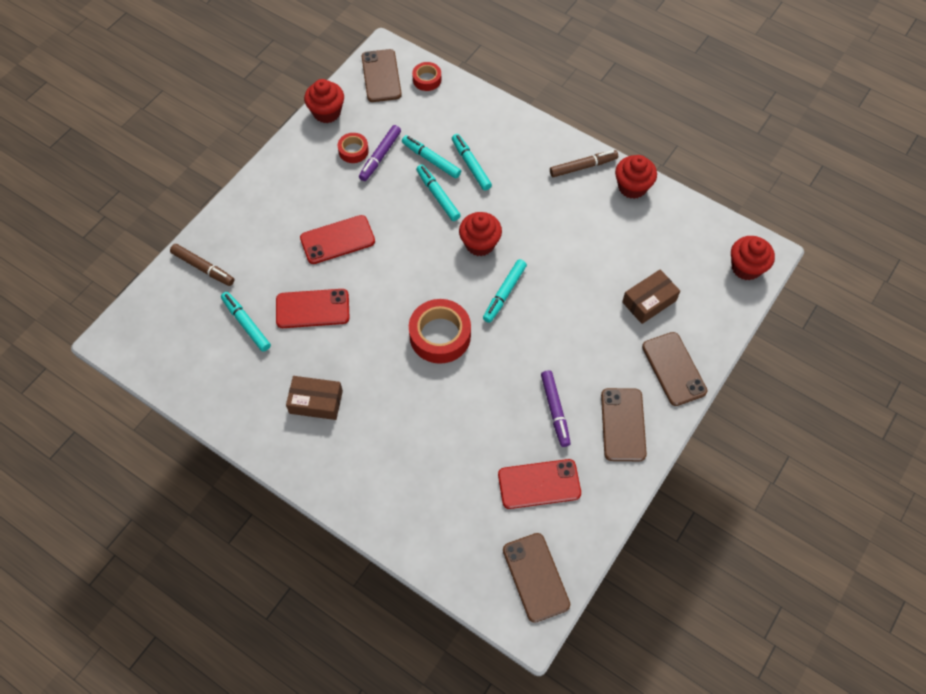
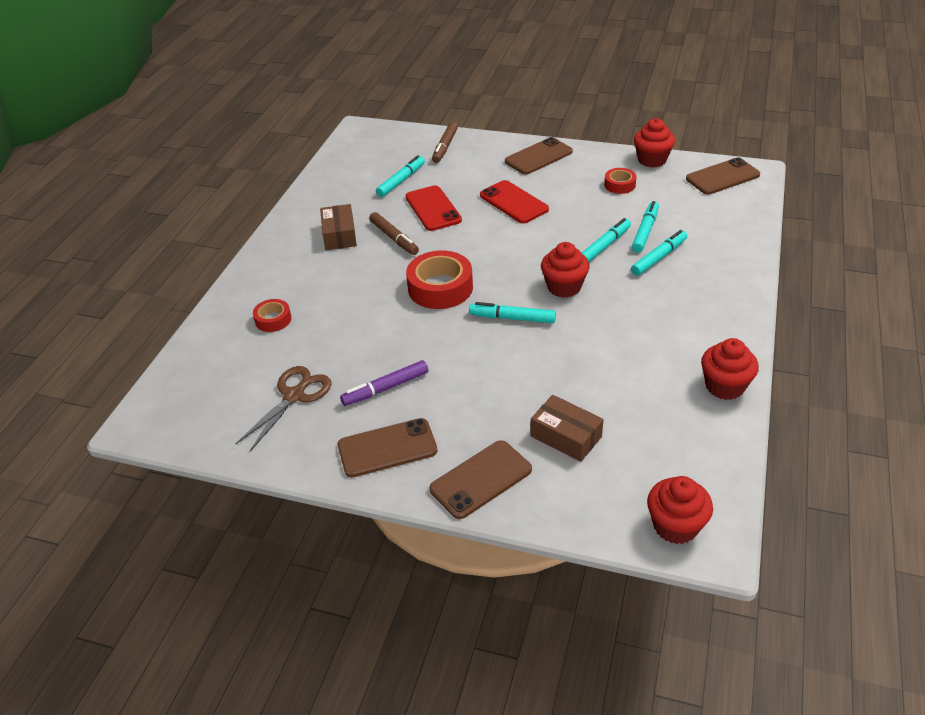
camera: 75 degrees right, 20 degrees down
purple marker [359,125,401,181] -> none
red tape [412,62,441,91] -> red tape moved to [253,299,291,332]
red phone [498,459,581,509] -> brown scissors [235,366,332,451]
brown phone [503,533,570,623] -> brown phone moved to [505,137,573,175]
brown marker [550,150,618,177] -> brown marker moved to [369,212,419,255]

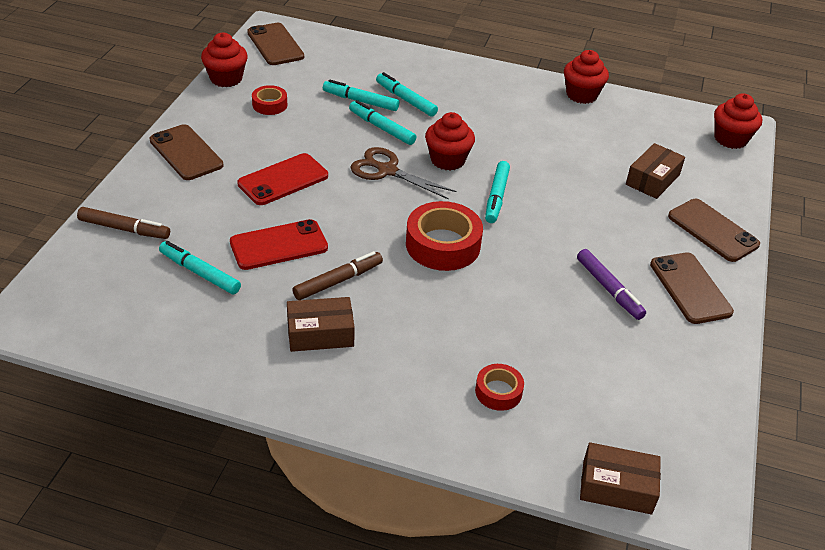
camera: 95 degrees left, 0 degrees up
brown scissors [235,366,332,451] -> brown scissors moved to [350,147,456,200]
none -> brown box [580,442,661,514]

